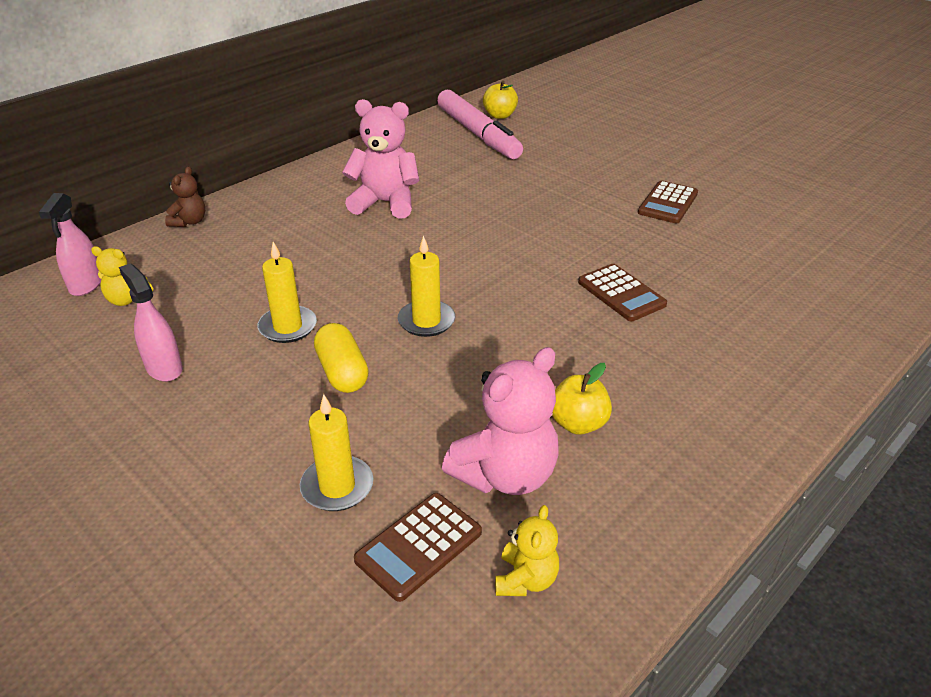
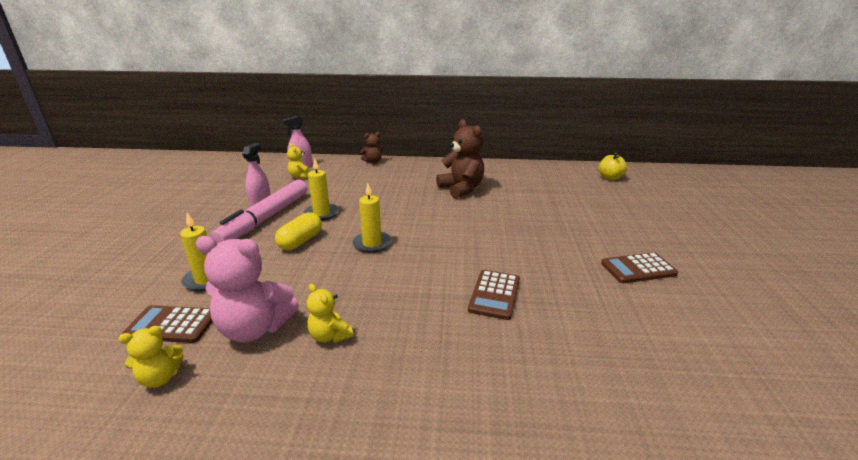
camera: 50 degrees right, 10 degrees down
pink teddy bear [342,99,419,219] -> brown teddy bear [436,119,484,199]
pink marker [437,90,523,159] -> pink marker moved to [211,180,308,243]
yellow apple [552,363,612,435] -> yellow teddy bear [307,283,353,343]

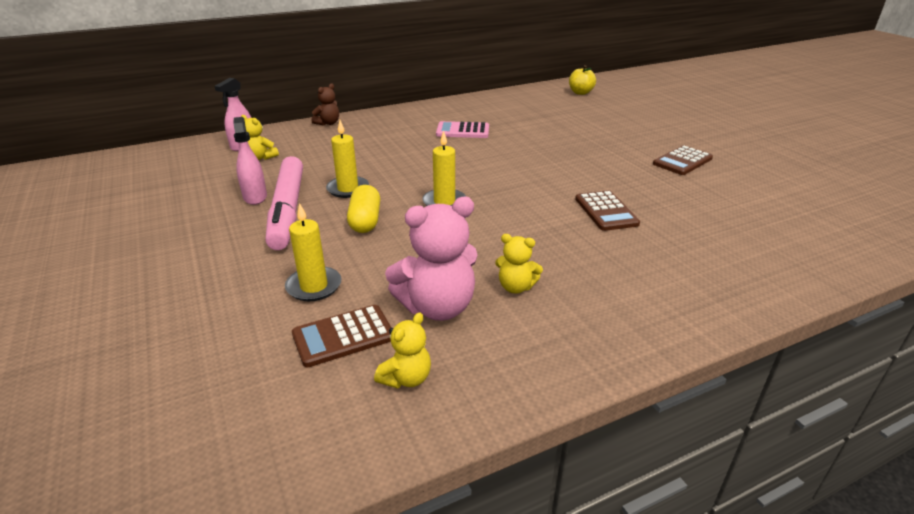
camera: 30 degrees left, 5 degrees up
brown teddy bear [436,119,484,199] -> pink calculator [436,121,489,138]

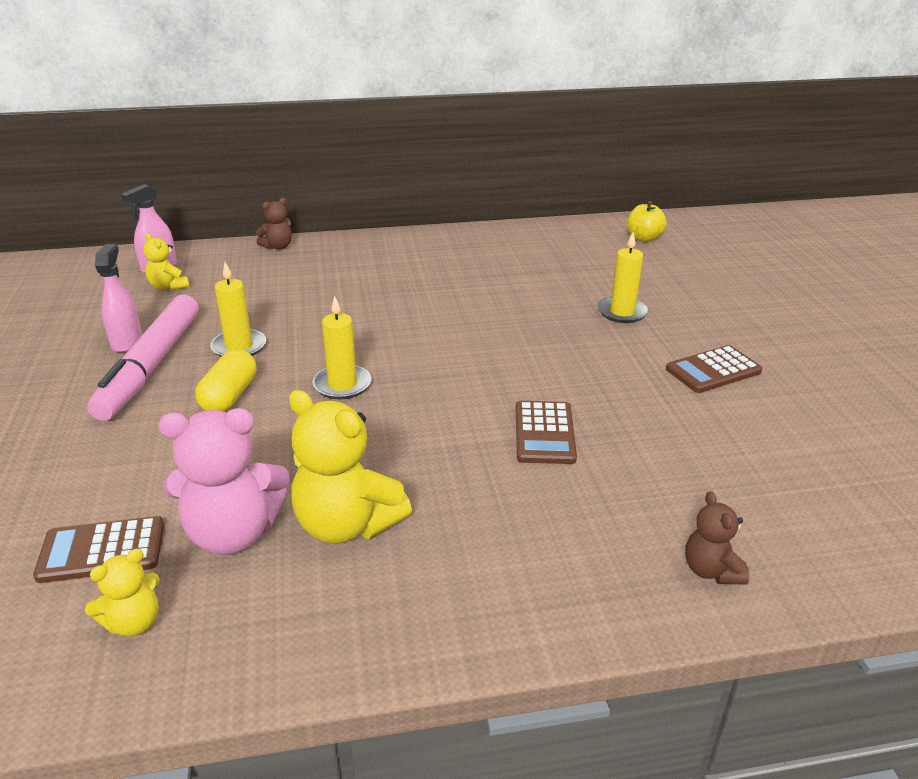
camera: 15 degrees right, 0 degrees up
yellow candle [285,203,341,301] -> yellow candle moved to [597,232,649,323]
pink calculator [436,121,489,138] -> none
yellow teddy bear [495,234,543,294] -> yellow teddy bear [289,390,412,544], size x1.87
none -> brown teddy bear [685,491,749,585]

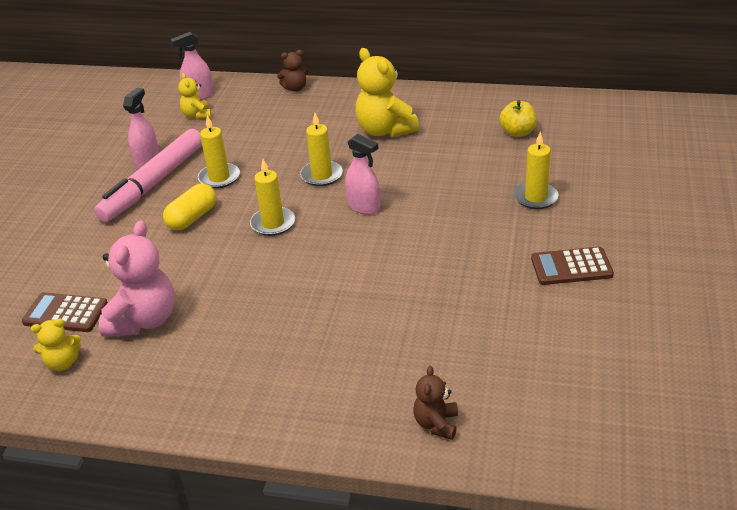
camera: 25 degrees right, 5 degrees up
pink teddy bear [158,408,289,555] -> pink teddy bear turned 90 degrees counterclockwise [99,220,175,336]
yellow teddy bear [289,390,412,544] -> yellow teddy bear moved to [355,48,419,137]
brown calculator [516,401,577,464] -> none
yellow apple [627,201,667,242] -> yellow apple moved to [499,100,537,137]
none -> yellow candle [300,113,343,186]
none -> pink spray bottle [345,134,380,215]

